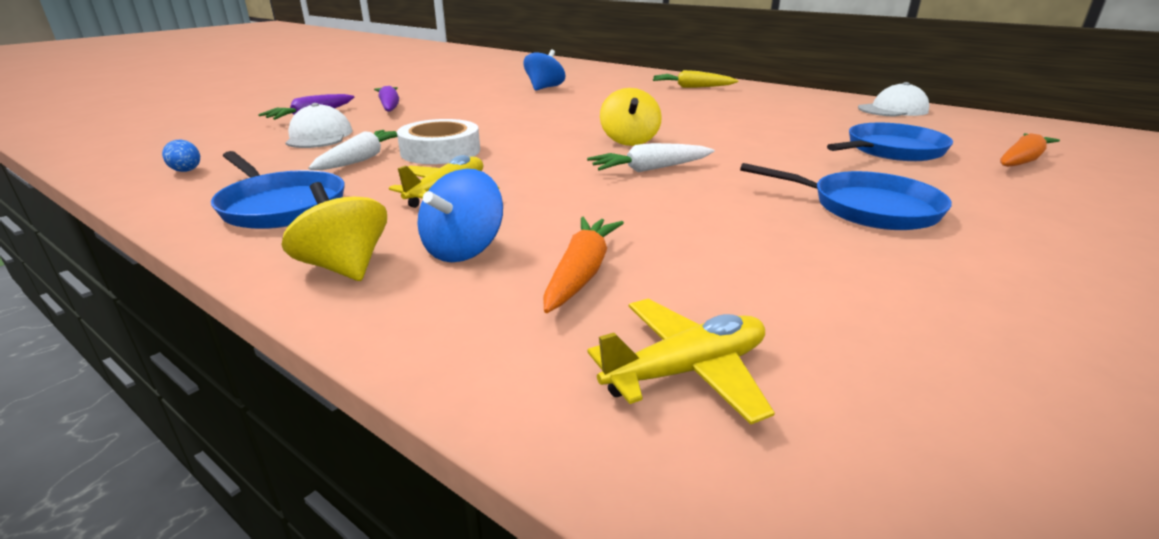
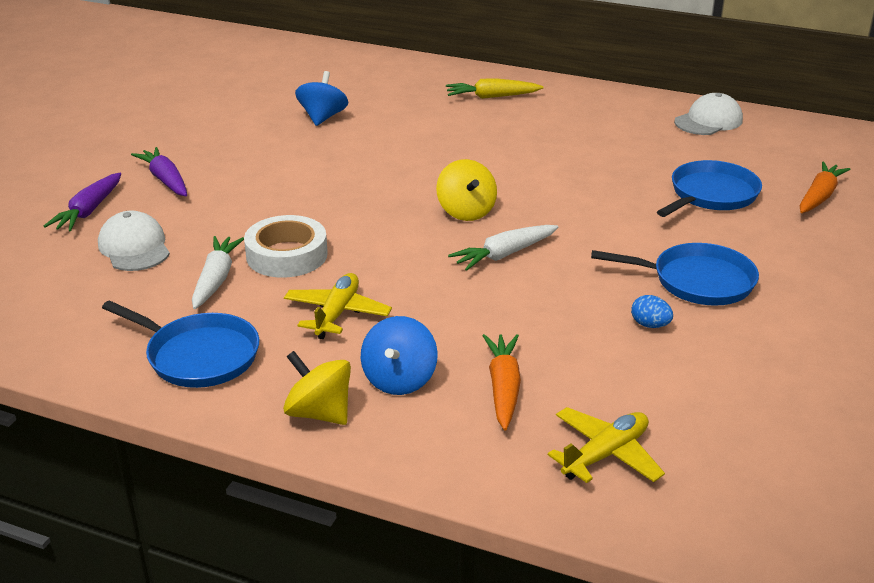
camera: 15 degrees left, 5 degrees up
blue egg [162,140,200,172] -> blue egg moved to [631,295,673,328]

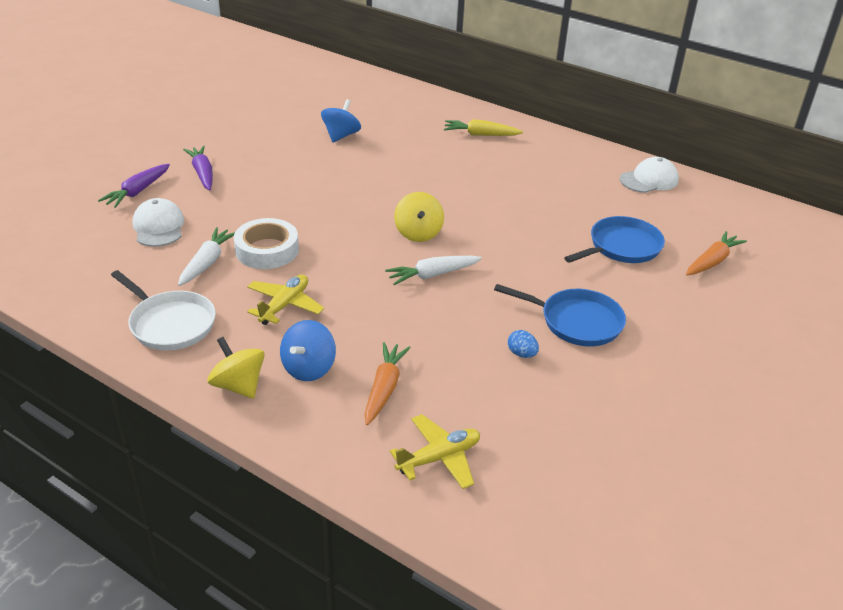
camera: 10 degrees right, 5 degrees up
blue pan [102,300,259,388] -> white pan [111,270,216,350]

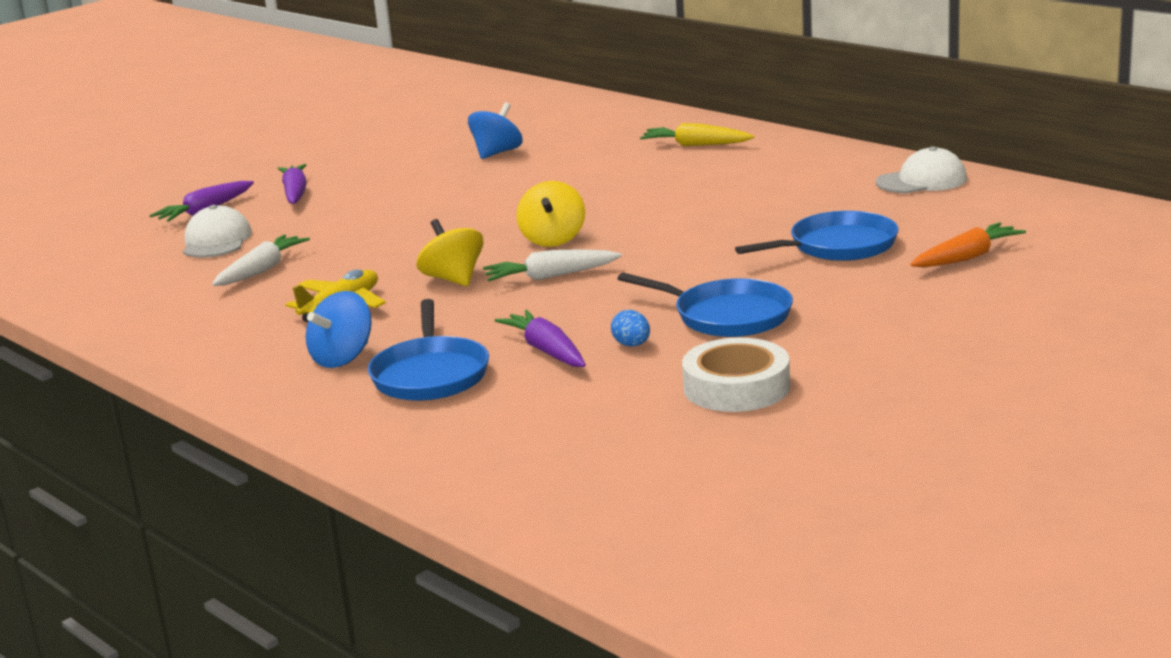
camera: 15 degrees right, 15 degrees down
white pan [111,270,216,350] -> none
yellow spinning top [208,337,265,399] -> yellow spinning top moved to [416,219,484,286]
white tape [234,218,299,269] -> white tape moved to [682,338,790,412]
orange carrot [365,342,411,425] -> blue pan [368,299,489,401]
yellow plane [390,414,480,489] -> none
none -> purple carrot [495,310,586,367]

